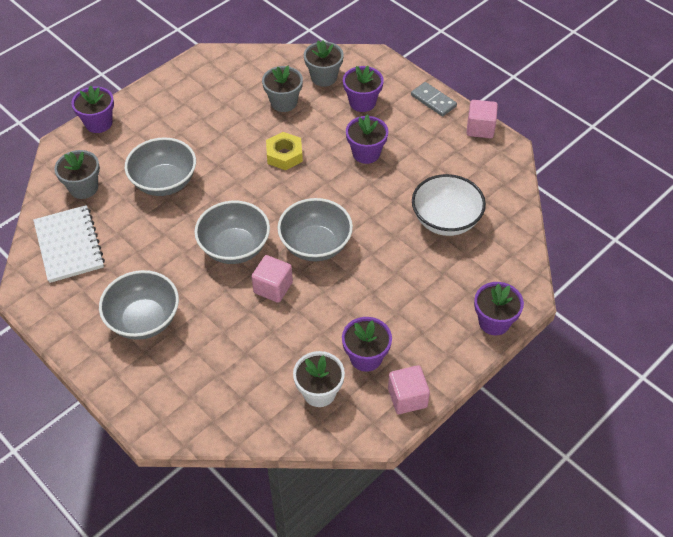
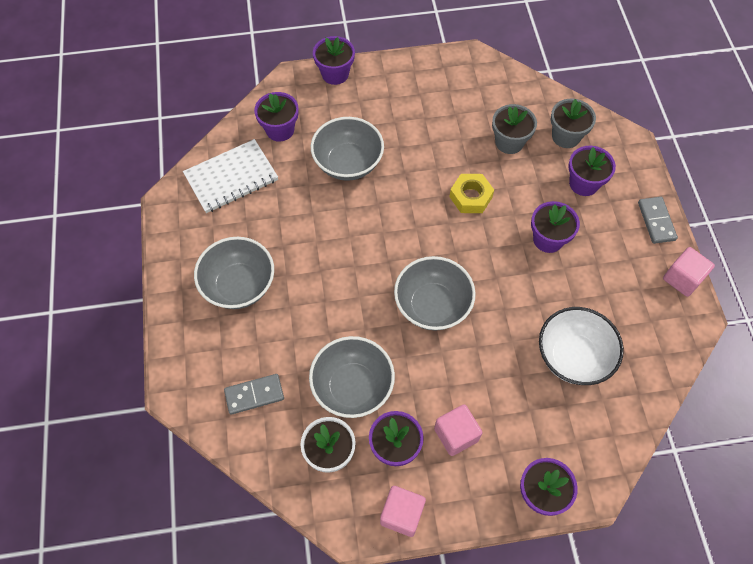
camera: 35 degrees right, 10 degrees up
white notebook [33,205,105,283] -> white notebook turned 45 degrees clockwise [183,139,278,213]
grey flower pot [54,150,100,199] -> purple flower pot [254,92,299,142]
grey bowl [194,201,270,264] -> grey bowl moved to [309,336,395,418]
pink cube [251,255,293,303] -> pink cube moved to [434,404,482,456]
none -> grey domino [224,374,284,415]

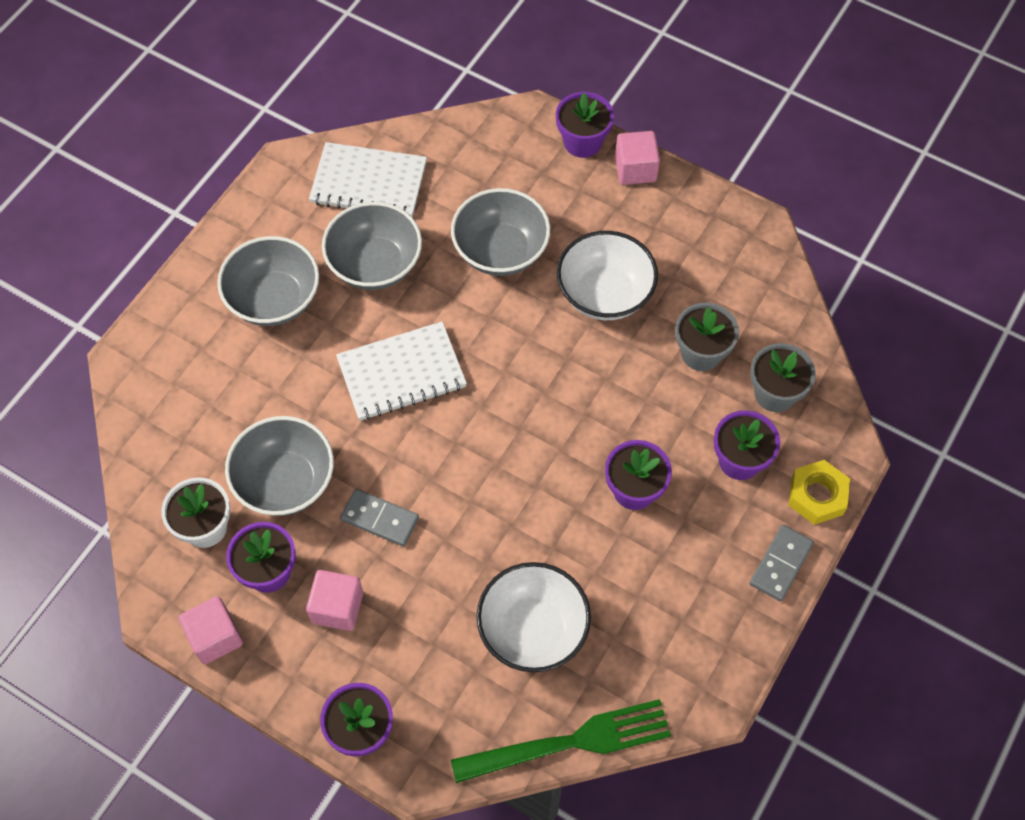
camera: 40 degrees right, 0 degrees up
grey domino [224,374,284,415] -> grey domino moved to [340,489,419,546]
purple flower pot [254,92,299,142] -> none
grey bowl [394,256,476,331] -> grey bowl moved to [322,202,422,290]
yellow nut [449,174,494,213] -> yellow nut moved to [789,460,850,525]
pink cube [663,247,715,297] -> pink cube moved to [615,131,660,185]
none -> white notebook [336,321,467,421]
none -> green fork [451,699,671,783]
none -> white bowl [557,231,658,320]

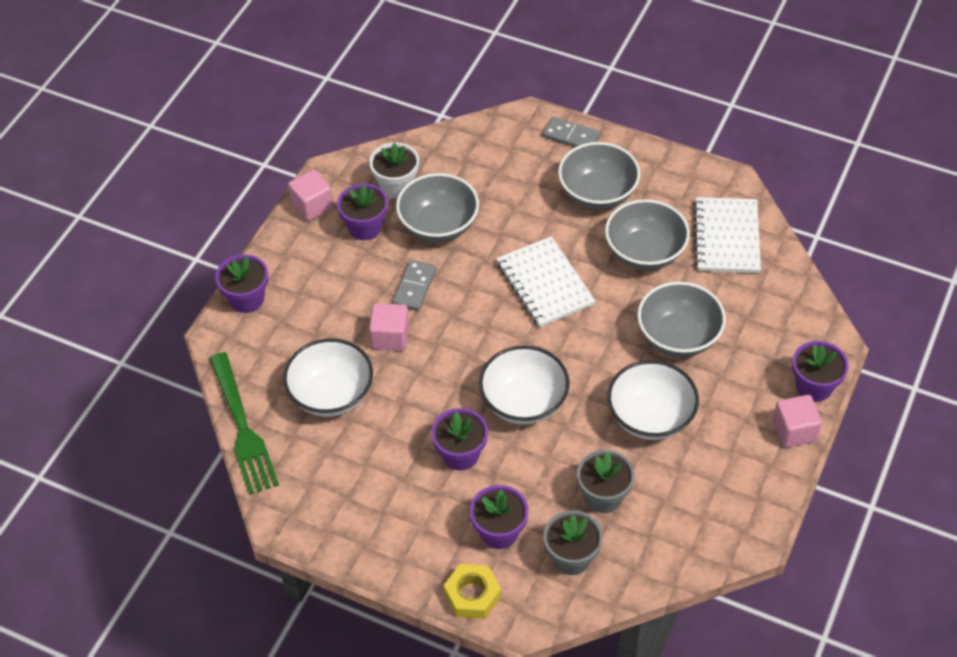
camera: 85 degrees right, 10 degrees down
pink cube [306,570,363,631] -> pink cube moved to [369,303,409,351]
grey domino [750,525,814,601] -> grey domino moved to [543,117,600,147]
none -> white bowl [479,346,570,425]

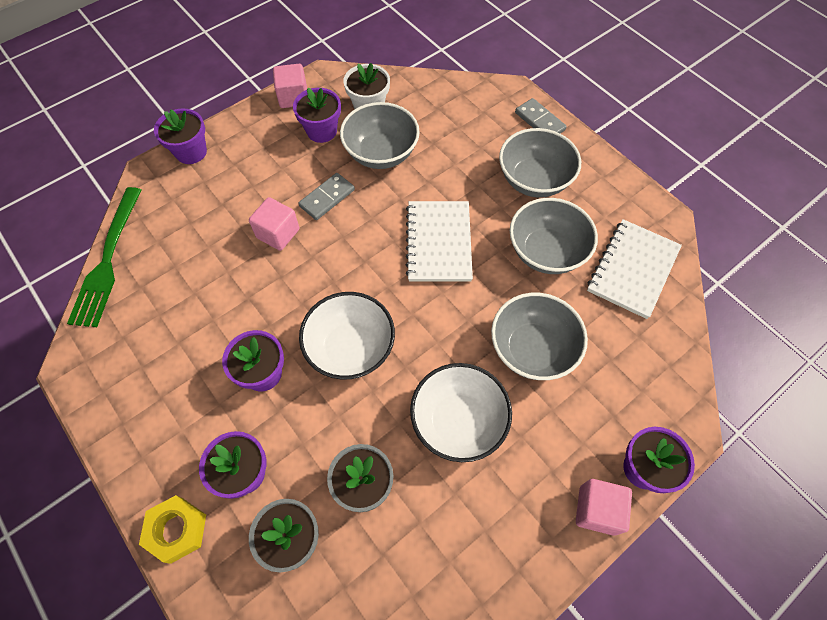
camera: 25 degrees right, 10 degrees up
white bowl [283,339,373,417] -> none

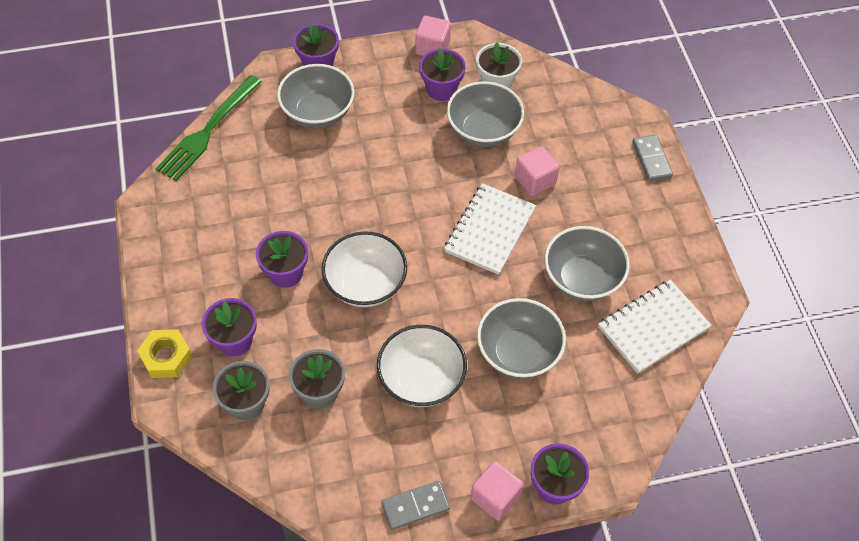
camera: 25 degrees right, 5 degrees down
pink cube [249,197,299,251] -> pink cube moved to [515,146,559,196]
grey domino [298,173,355,220] -> grey domino moved to [381,481,450,530]
grey bowl [499,128,581,198] -> grey bowl moved to [277,64,355,129]

